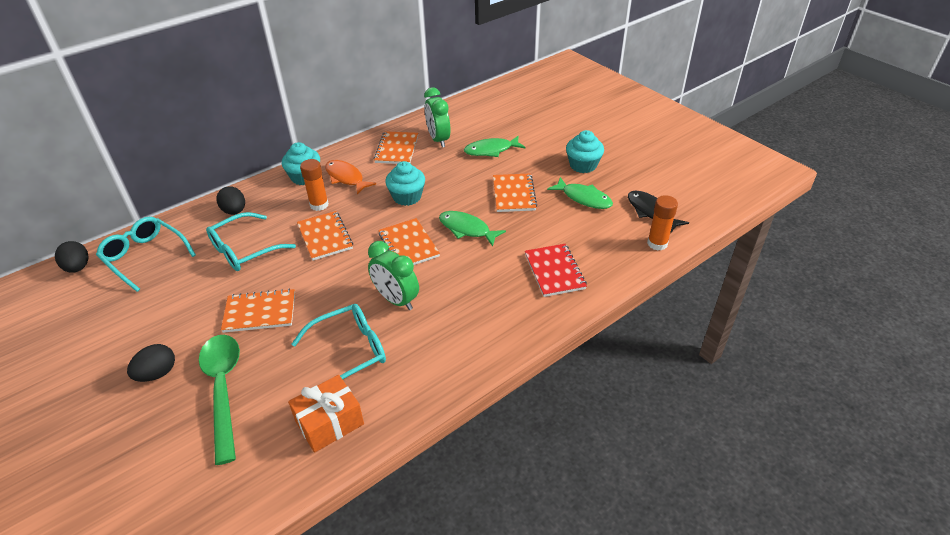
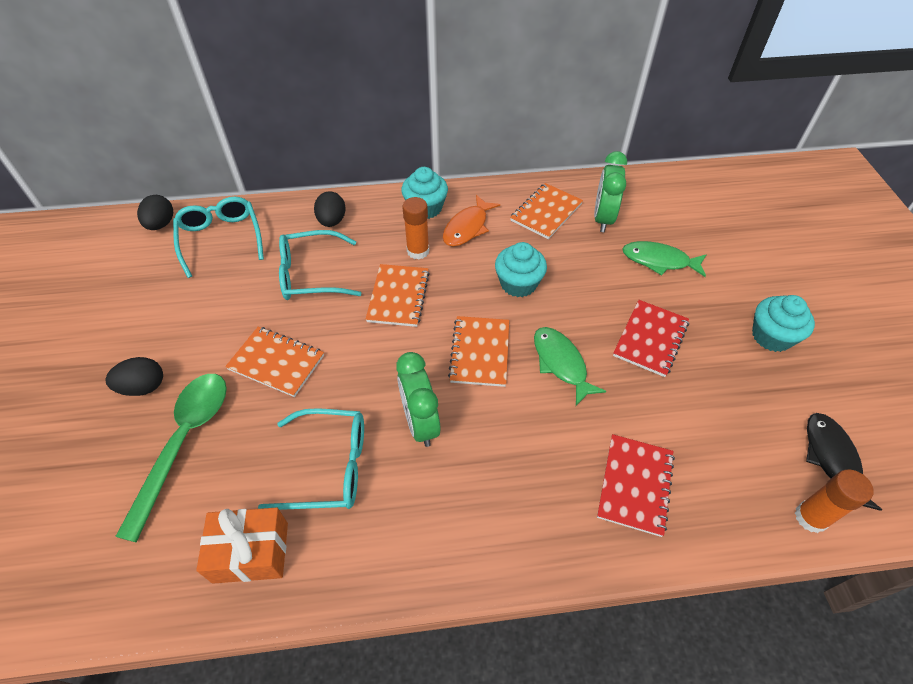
camera: 30 degrees right, 10 degrees up
orange fish [325,160,376,195] -> orange fish turned 135 degrees counterclockwise [443,195,500,247]
orange notebook [493,174,537,212] -> red notebook [613,300,689,377]
green fish [547,177,613,209] -> none

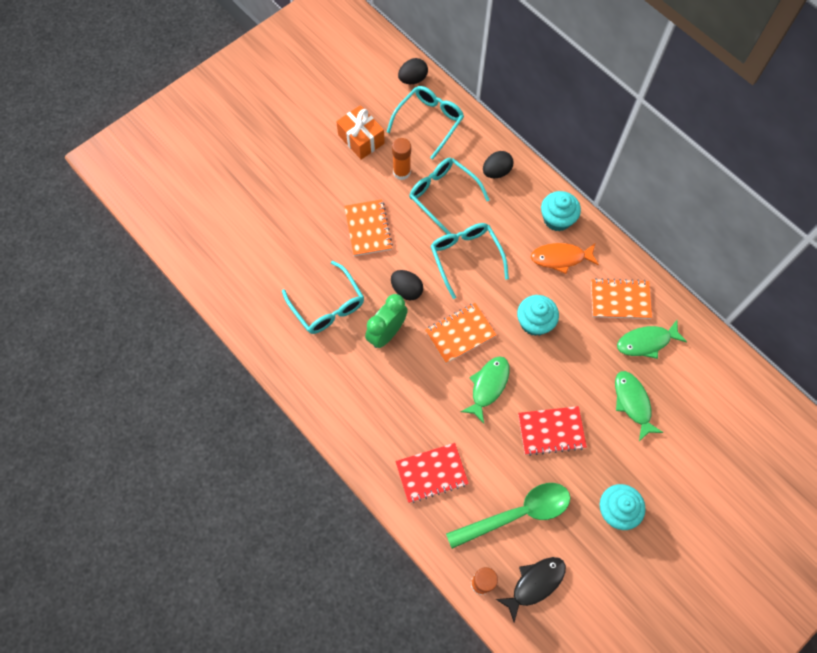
camera: 55 degrees right, 15 degrees up
black egg [105,357,163,396] -> black egg moved to [391,270,423,301]
green spoon [115,374,227,542] -> green spoon moved to [446,483,570,549]
orange gift [196,507,288,584] -> orange gift moved to [336,105,385,160]
orange notebook [366,264,430,327] -> turquoise glasses [431,223,509,299]
orange glue stick [402,197,429,260] -> orange glue stick moved to [392,138,411,180]
green clock [594,151,627,232] -> green fish [617,320,687,359]

